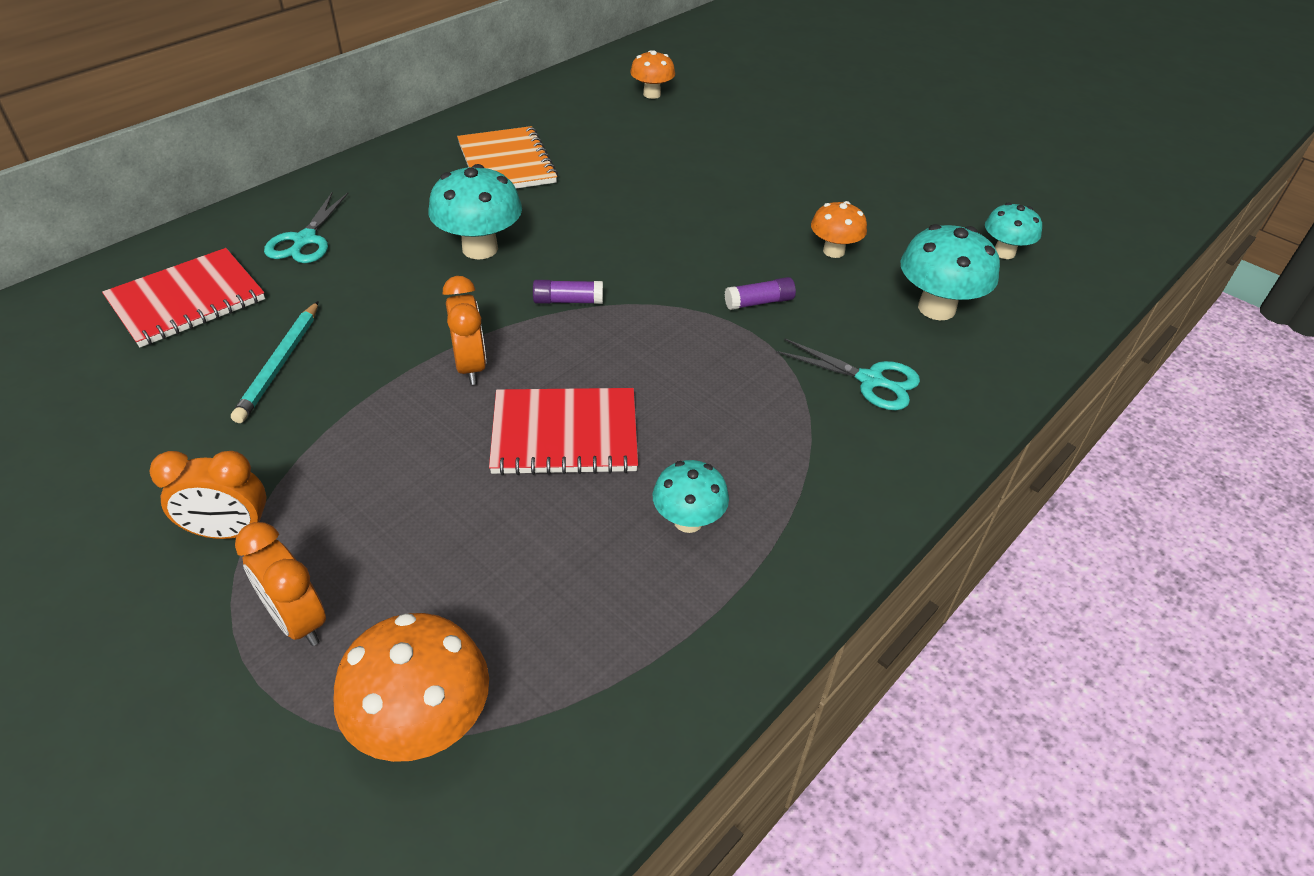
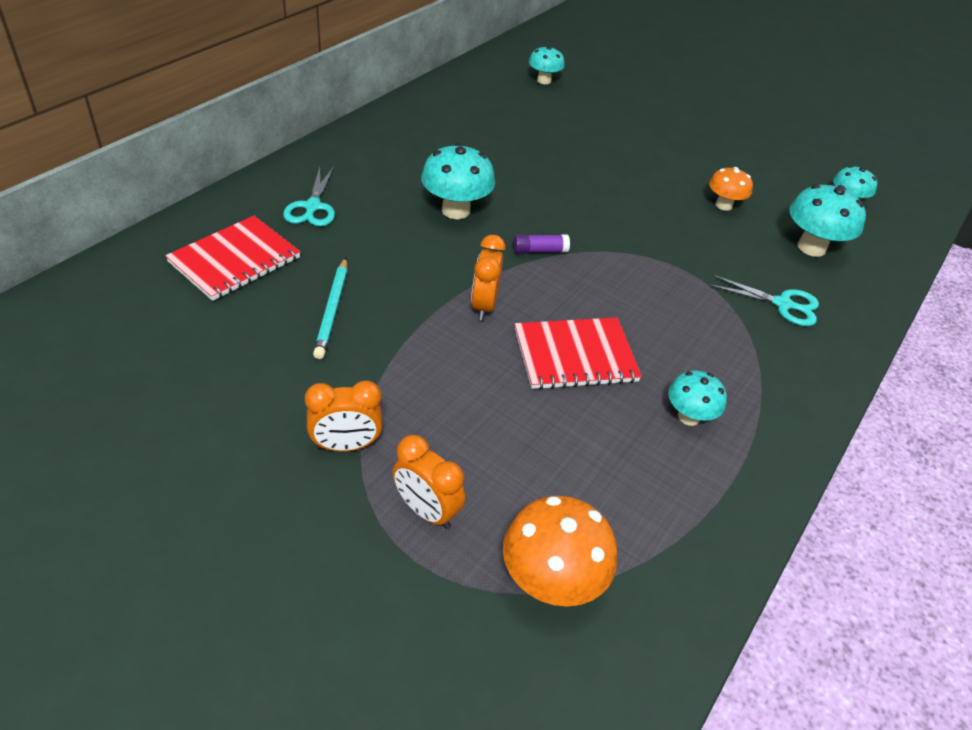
camera: 10 degrees left, 0 degrees up
orange clock [443,276,486,385] -> orange clock turned 150 degrees counterclockwise [471,235,506,321]
orange notebook [457,126,558,189] -> none
orange mushroom [630,50,675,99] -> turquoise mushroom [529,46,565,84]
purple glue stick [725,277,796,310] -> none

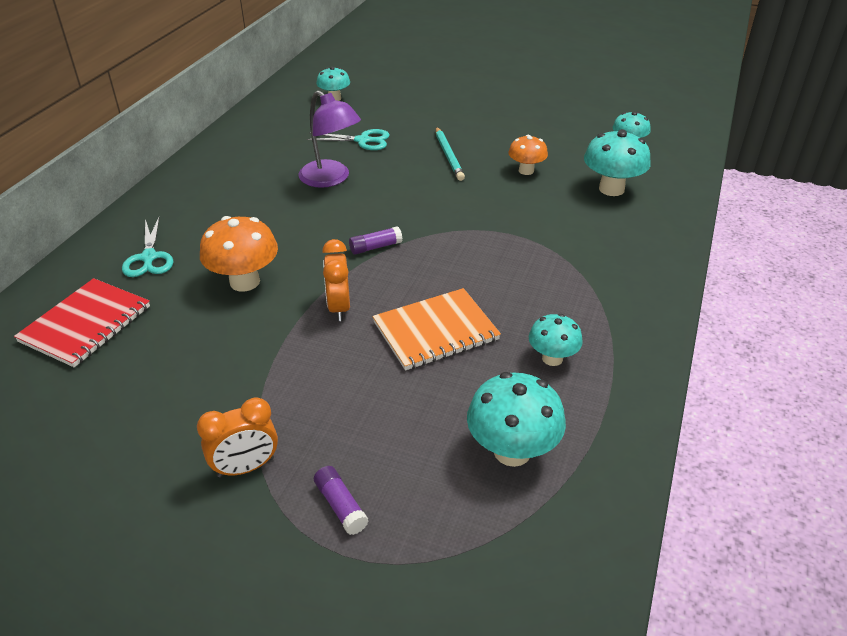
camera: 10 degrees left, 5 degrees down
turquoise pencil [313,258,348,359] -> turquoise pencil moved to [436,127,465,181]
orange clock [392,435,465,529] -> purple glue stick [314,466,369,535]
turquoise mushroom [421,143,495,219] -> turquoise mushroom moved to [467,372,566,467]
orange mushroom [503,496,617,607] -> orange mushroom moved to [200,216,278,291]
red notebook [515,317,642,390] -> orange notebook [373,288,501,370]
turquoise scissors [709,275,819,326] -> turquoise scissors moved to [307,129,389,150]
none -> purple lamp [299,91,361,188]

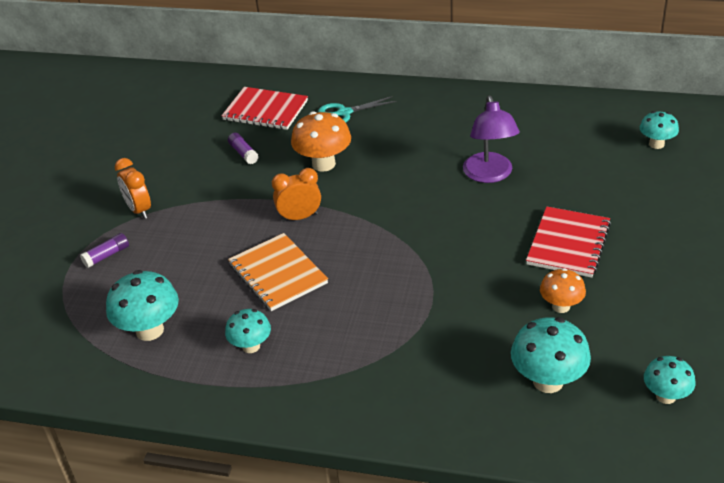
camera: 85 degrees right, 0 degrees up
purple lamp [299,91,361,188] -> purple lamp turned 45 degrees counterclockwise [463,96,520,183]
turquoise scissors [307,129,389,150] -> none
purple glue stick [349,226,403,255] -> purple glue stick moved to [228,133,259,164]
turquoise pencil [436,127,465,181] -> red notebook [526,206,611,278]

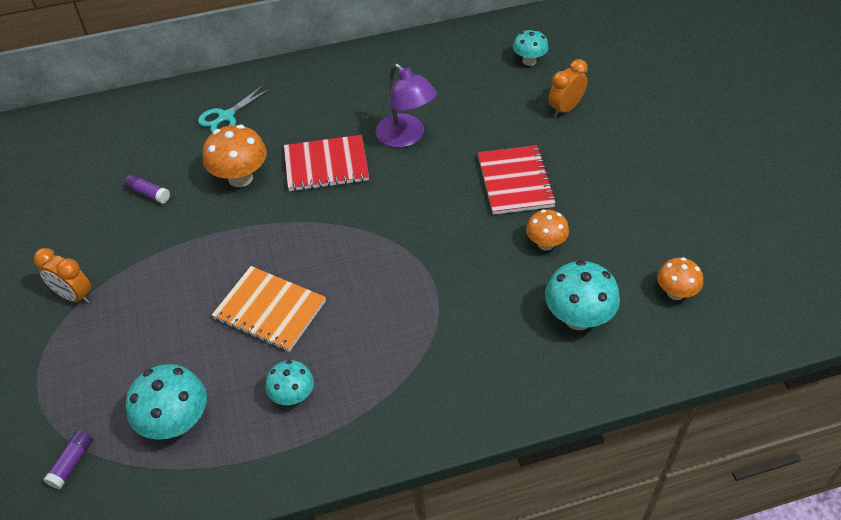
camera: 30 degrees left, 10 degrees up
purple glue stick [80,233,129,268] -> purple glue stick moved to [43,430,93,489]
red notebook [221,87,308,130] -> red notebook moved to [284,135,369,191]
orange clock [272,168,321,222] -> orange clock moved to [548,59,588,117]
turquoise mushroom [644,356,695,404] -> orange mushroom [657,257,703,300]

